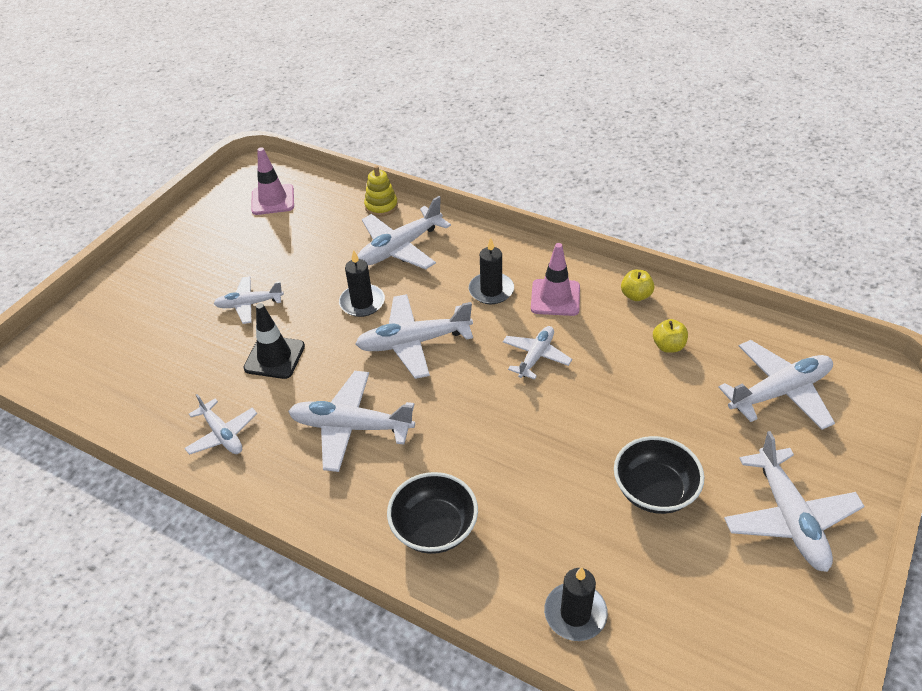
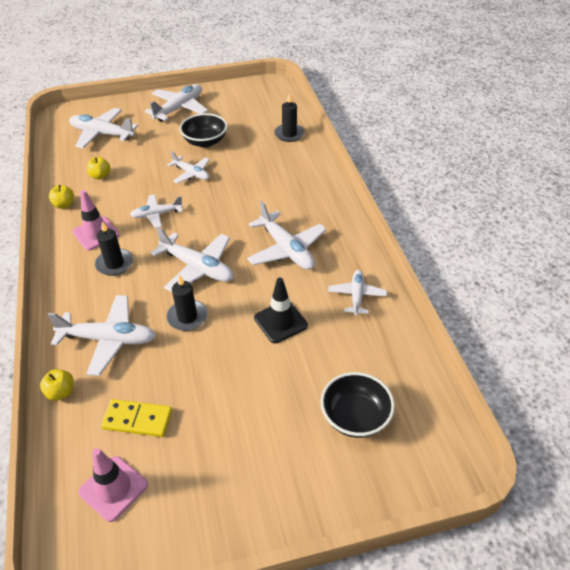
camera: 135 degrees left, 0 degrees up
white plane [213,276,284,324] -> white plane moved to [167,151,210,183]
yellow stacking toy [364,166,398,217] -> yellow apple [40,369,74,401]
black bowl [387,472,478,554] -> black bowl moved to [321,372,395,438]
none -> yellow domino [101,399,172,437]

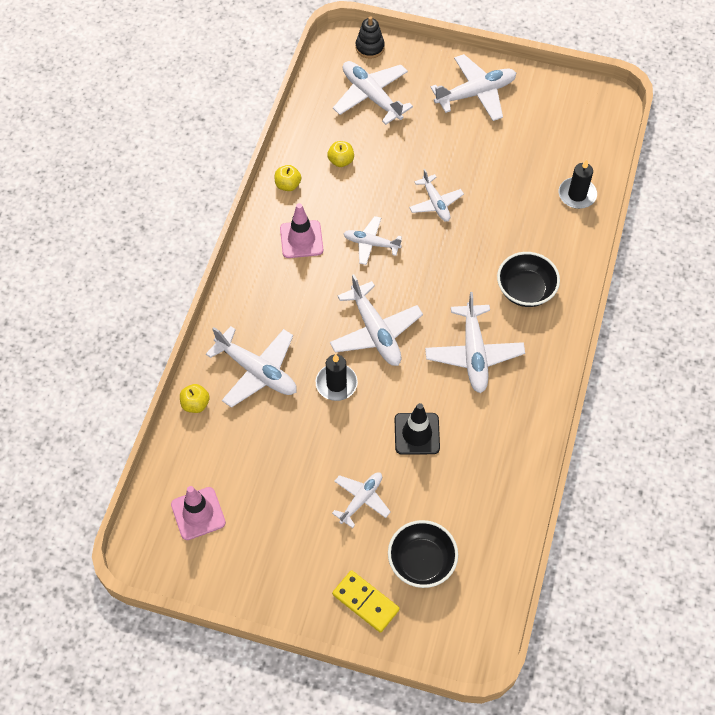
camera: 30 degrees right, 15 degrees up
black candle [95,221,133,276] -> none
yellow domino [101,399,172,437] -> yellow domino moved to [332,570,400,633]
black bowl [180,113,228,148] -> black bowl moved to [497,252,560,307]
white plane [328,270,387,316] -> white plane moved to [332,473,391,528]
none -> black stacking toy [356,16,385,59]

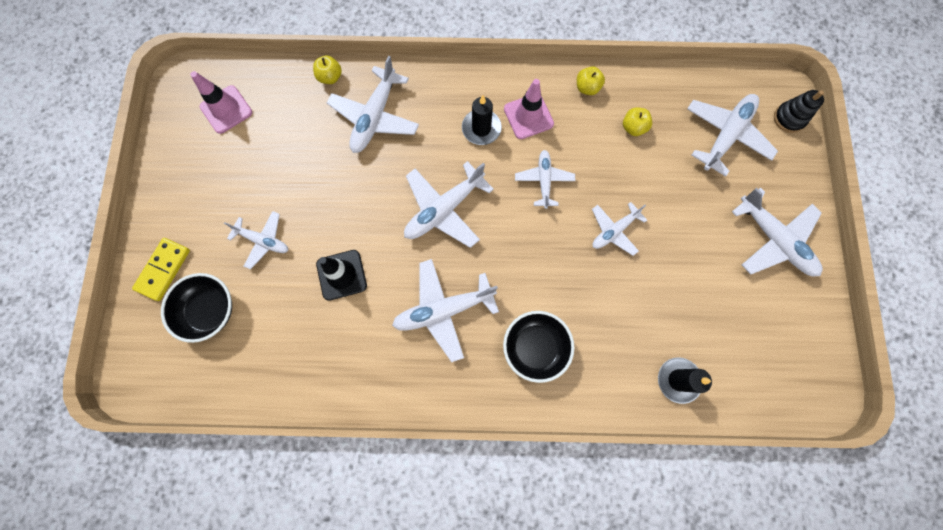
camera: 75 degrees right, 15 degrees up
black candle [316,354,358,401] -> black candle moved to [462,95,502,145]

